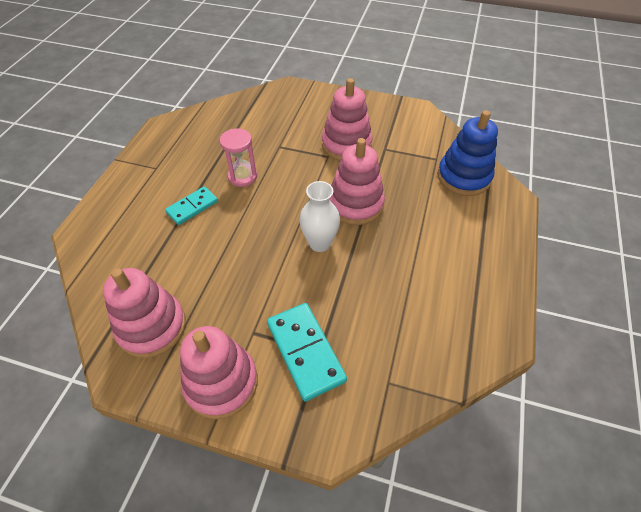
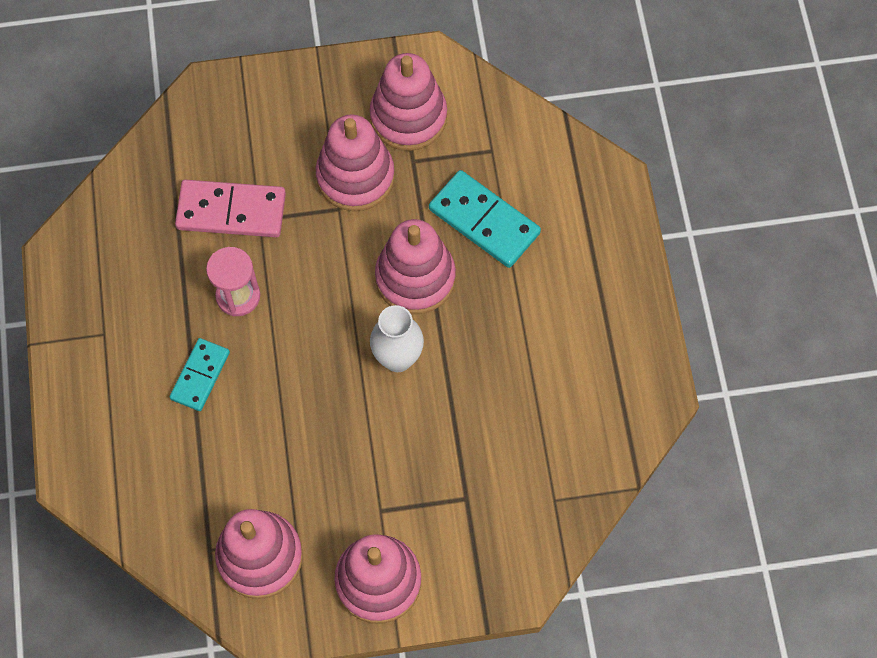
camera: 25 degrees left, 15 degrees up
turquoise domino [267,303,347,402] -> turquoise domino moved to [429,170,541,268]
blue stacking toy [437,110,498,196] -> none
none -> pink domino [175,180,286,237]
none -> pink stacking toy [370,53,447,151]

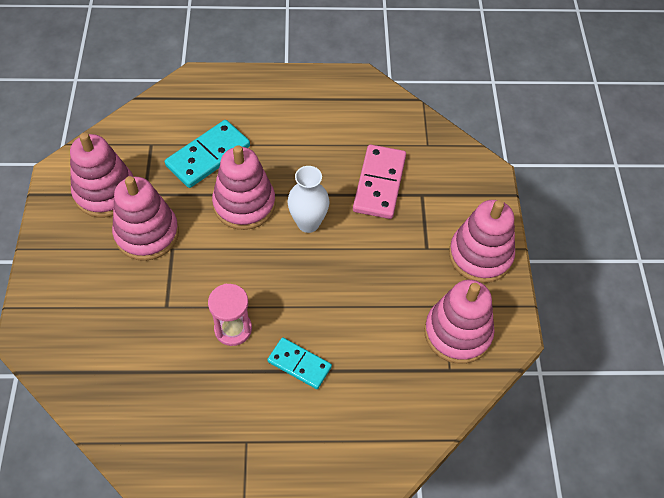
camera: 85 degrees left, 10 degrees down
pink domino [175,180,286,237] -> pink domino moved to [353,145,406,219]

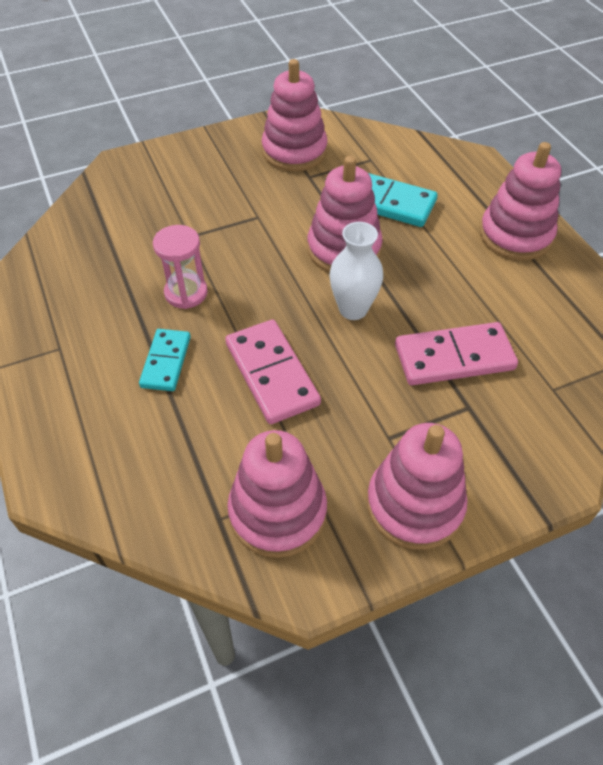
camera: 70 degrees right, 5 degrees down
pink stacking toy [112,176,179,261] -> pink stacking toy moved to [480,142,561,260]
none -> pink domino [225,319,321,424]

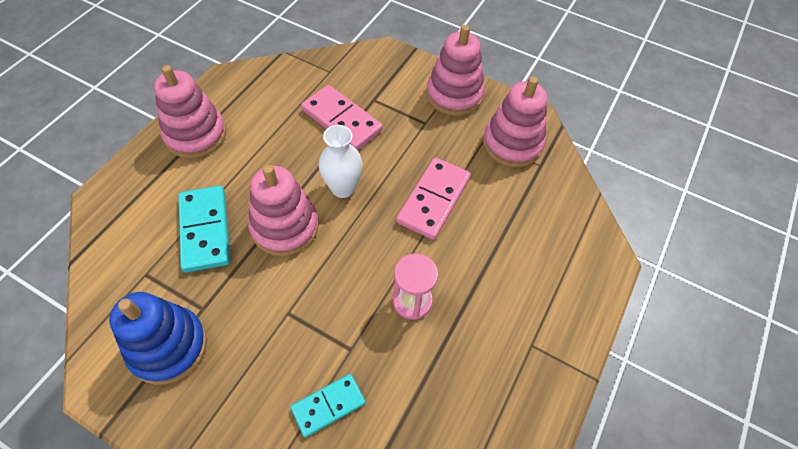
camera: 130 degrees left, 5 degrees up
turquoise domino [139,329,191,391] -> turquoise domino moved to [290,374,366,437]
pink stacking toy [262,59,328,171] -> blue stacking toy [109,292,207,385]

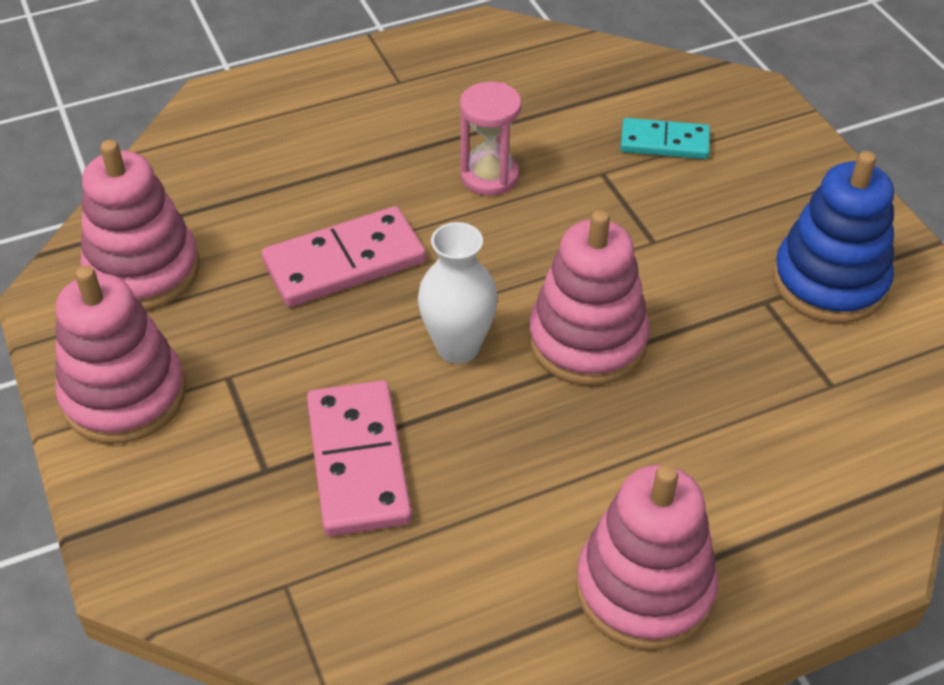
camera: 140 degrees left, 10 degrees down
turquoise domino [179,186,230,273] -> none

